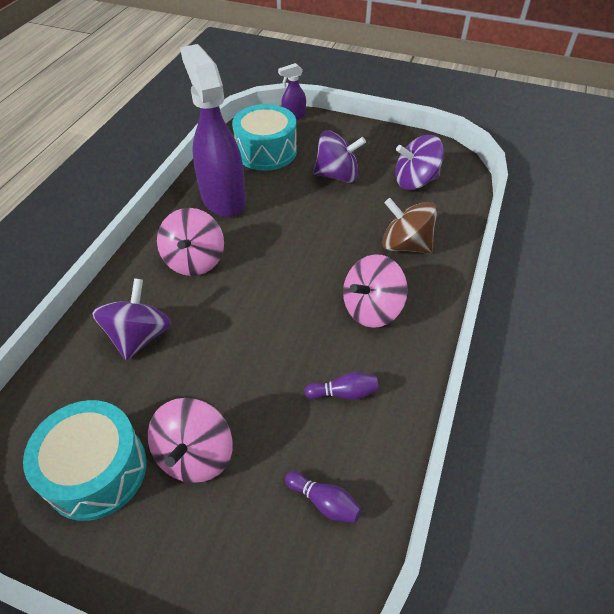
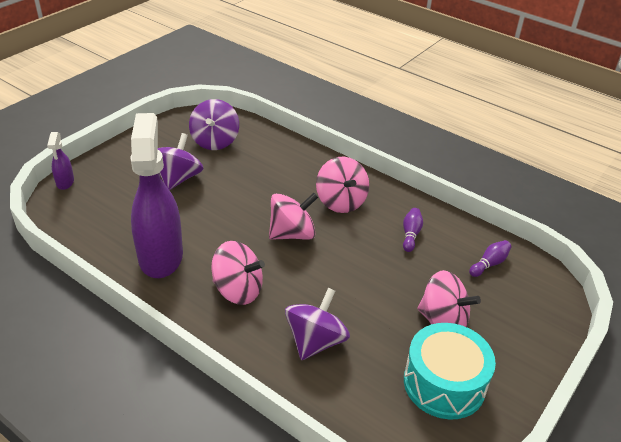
camera: 75 degrees left, 10 degrees down
purple spinning top [92,278,171,361] -> purple spinning top turned 90 degrees clockwise [285,288,350,360]
purple spray bottle [180,44,246,217] -> purple spray bottle turned 90 degrees clockwise [130,113,183,278]
turquoise drum [232,104,297,171] -> none
brown spinning top [382,198,438,254] -> none
none -> pink spinning top [269,193,318,240]

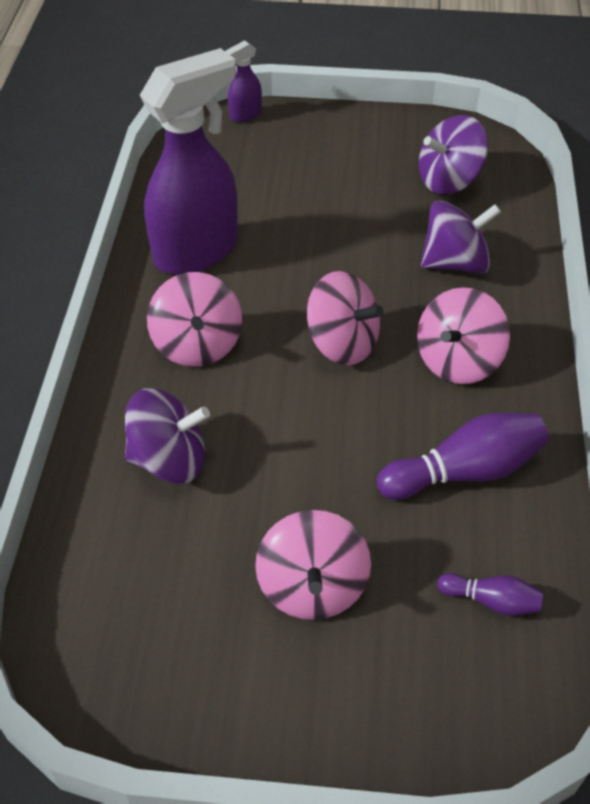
camera: 60 degrees right, 10 degrees up
purple spinning top [158,133,203,190] -> purple spinning top moved to [421,200,501,274]
purple bowling pin [403,208,423,252] -> purple bowling pin [377,413,549,500], size x1.84
turquoise drum [404,323,496,419] -> none

